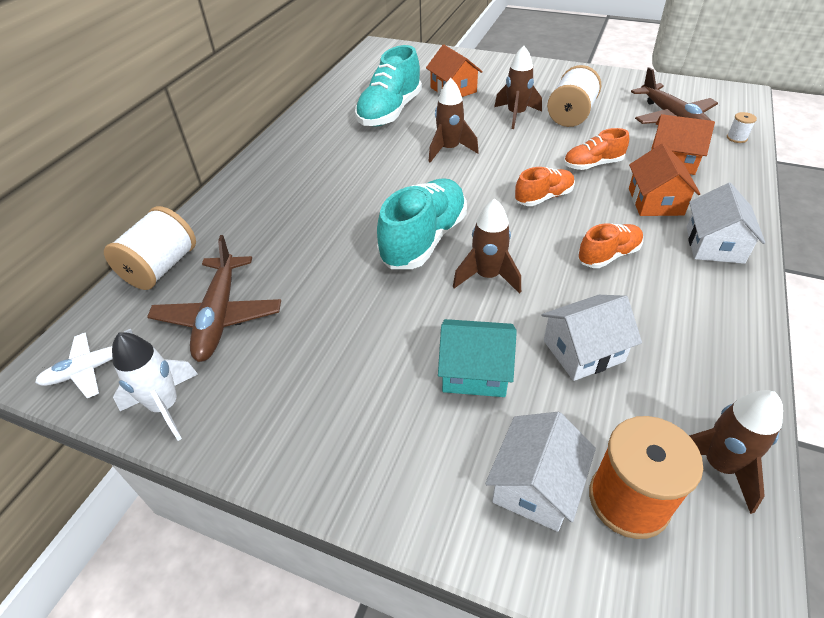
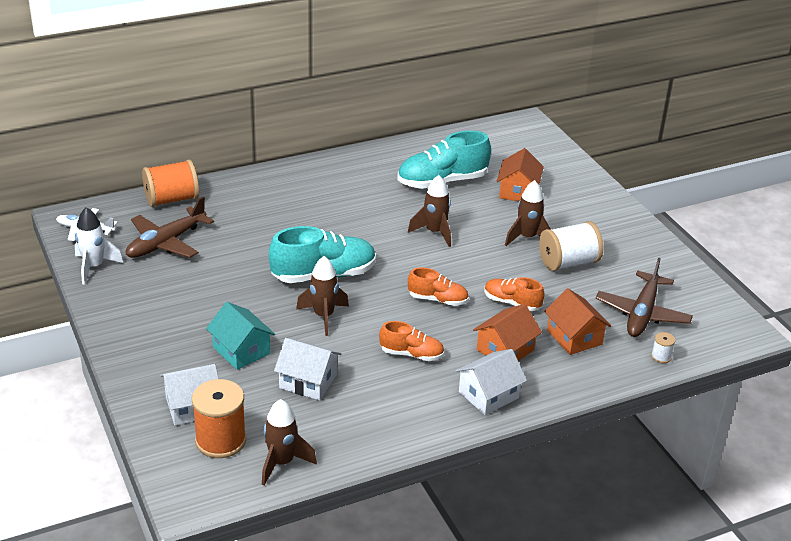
camera: 40 degrees right, 10 degrees down
white spool [104,206,196,290] -> orange spool [142,160,199,207]

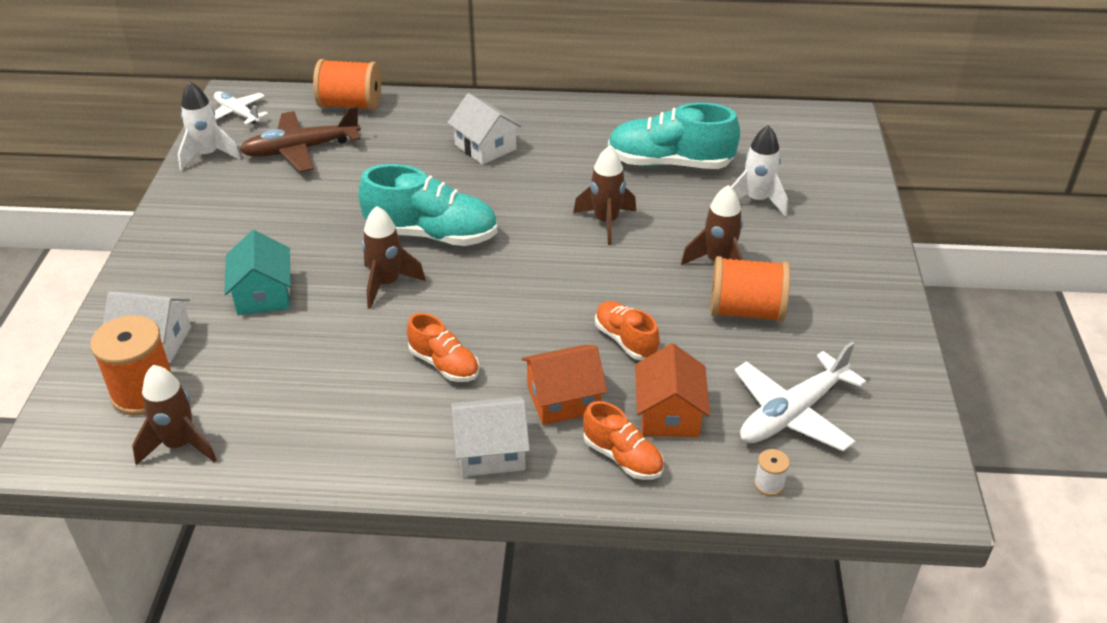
camera: 30 degrees right, 5 degrees up
white house [274,338,341,400] -> white house moved to [447,93,522,165]
orange shoe [408,267,469,306] -> orange shoe moved to [583,401,664,480]
orange house [497,148,544,201] -> white rocket [731,125,788,216]
white spool [539,221,603,271] -> orange spool [710,256,790,322]
brown plane [596,258,693,337] -> white plane [734,342,867,451]

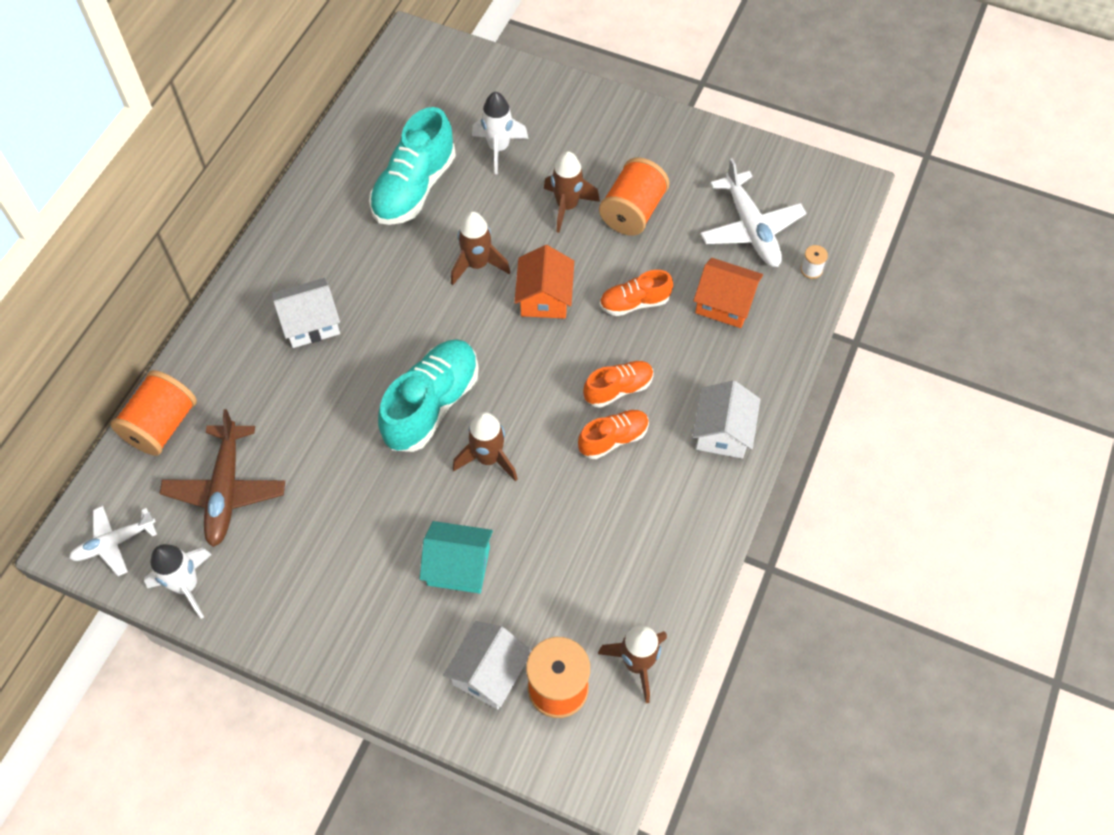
camera: 70 degrees left, 20 degrees up
orange house [522,345,607,425] -> orange house moved to [514,245,574,319]
orange shoe [583,401,664,480] -> orange shoe moved to [583,361,654,408]

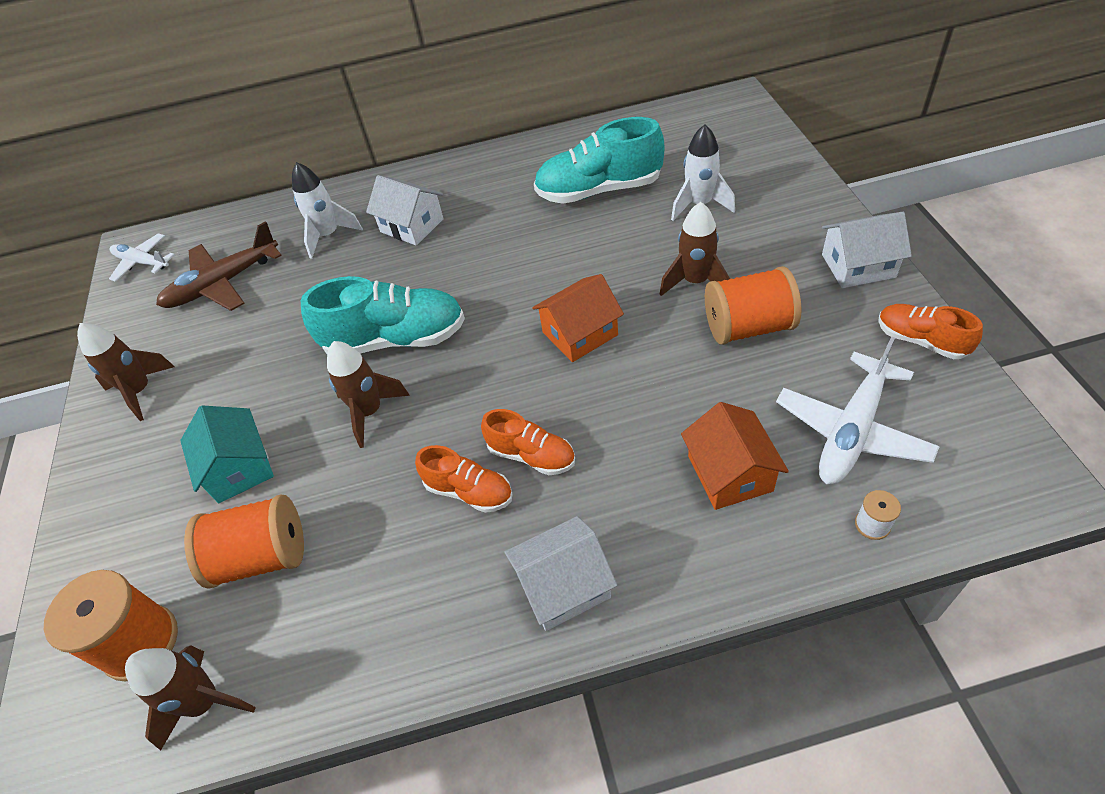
camera: 60 degrees right, 10 degrees down
orange spool [110,370,197,456] -> orange spool moved to [184,495,304,589]
white rocket [144,544,212,619] -> white rocket moved to [292,162,363,259]
white house [443,621,532,709] -> white house moved to [822,212,912,288]
brown rocket [451,211,510,285] -> brown rocket moved to [77,323,175,421]
orange shoe [600,270,673,316] -> orange shoe moved to [878,304,983,359]

